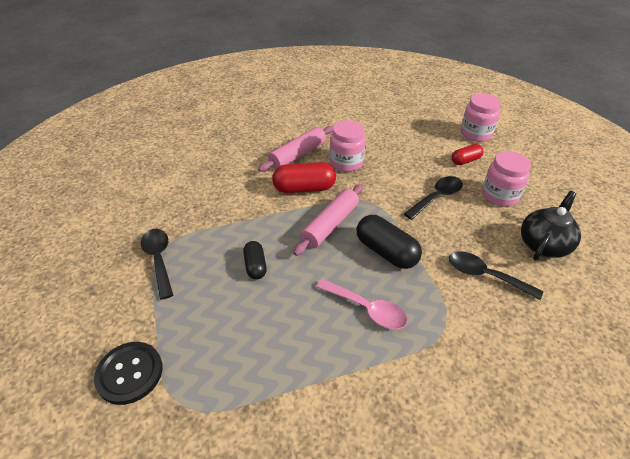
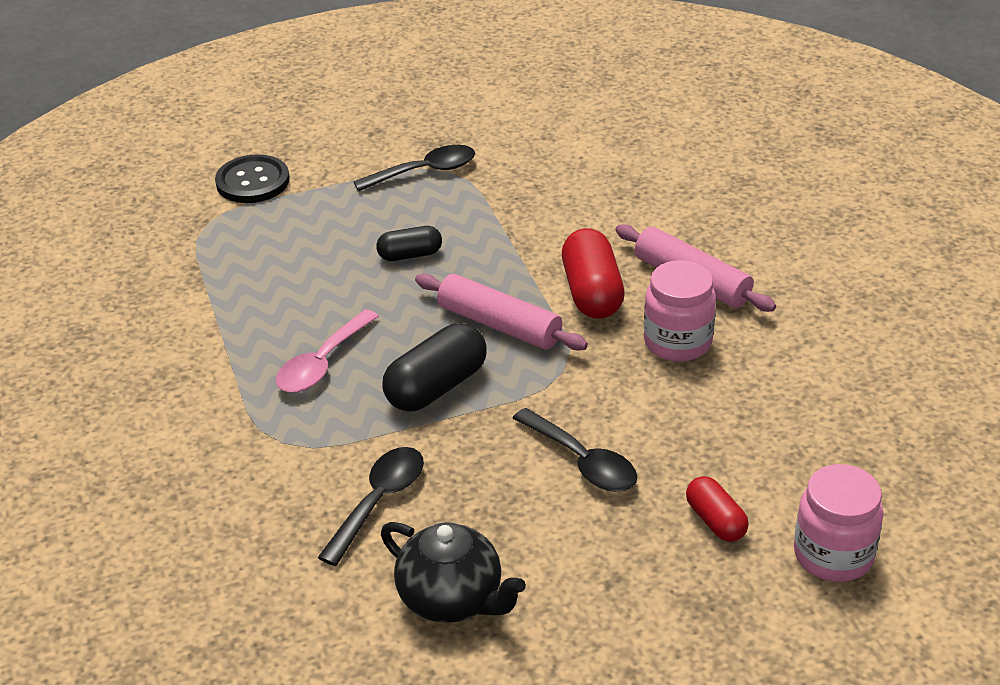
camera: 90 degrees right, 5 degrees down
pink jar [482,151,531,207] -> none

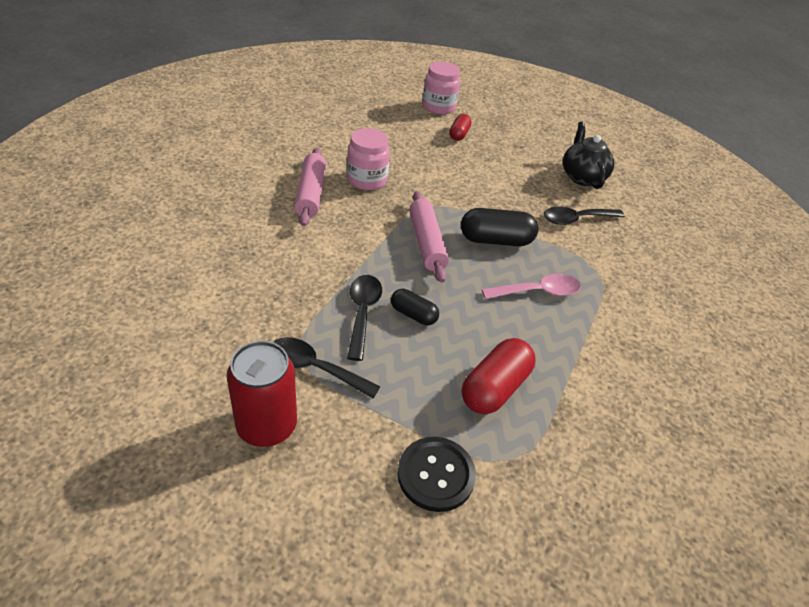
camera: 140 degrees left, 5 degrees up
black spoon [512,408,637,492] -> black spoon moved to [347,275,382,361]
red capsule [562,228,625,319] -> red capsule moved to [462,338,536,414]
none -> red can [227,341,297,447]

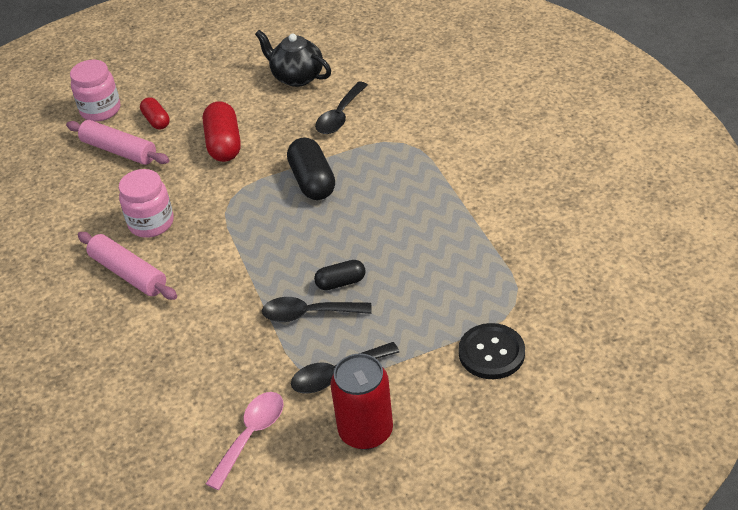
camera: 40 degrees left, 0 degrees up
black spoon [347,275,382,361] -> black spoon turned 45 degrees counterclockwise [262,297,371,322]
pink rolling pin [409,191,449,283] -> pink rolling pin moved to [66,120,169,165]
black capsule [461,208,538,246] -> black capsule turned 60 degrees counterclockwise [287,137,335,200]
red capsule [462,338,536,414] -> red capsule moved to [203,101,241,162]
pink spoon [482,274,581,299] -> pink spoon moved to [206,392,284,490]

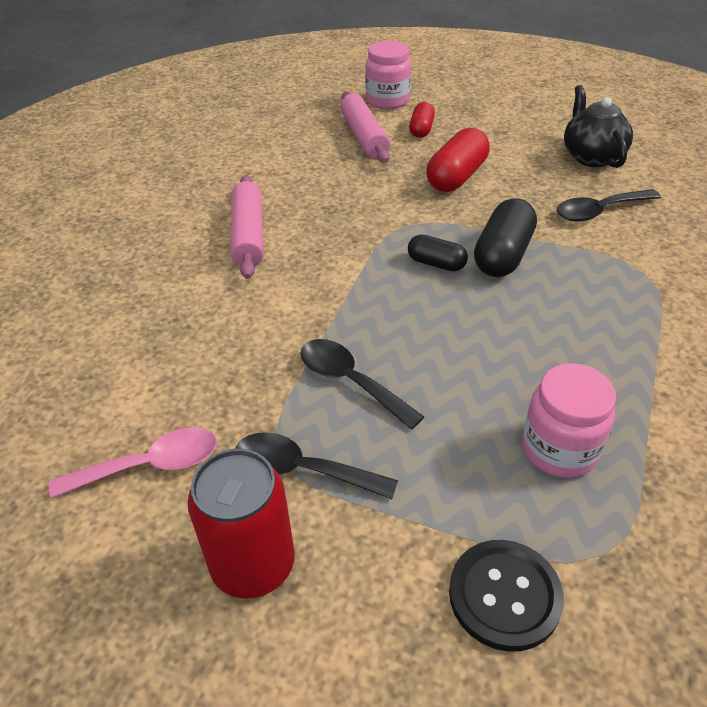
camera: 40 degrees right, 0 degrees up
pink jar [119,169,174,238] -> pink jar moved to [522,363,616,478]
black capsule [314,260,366,290] -> black capsule moved to [408,235,468,271]

